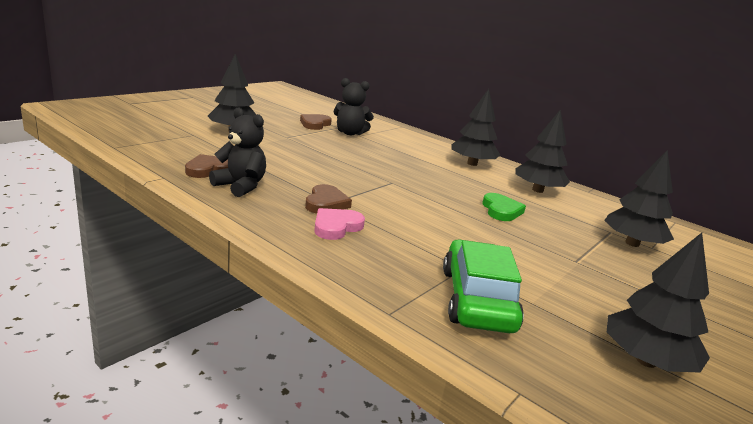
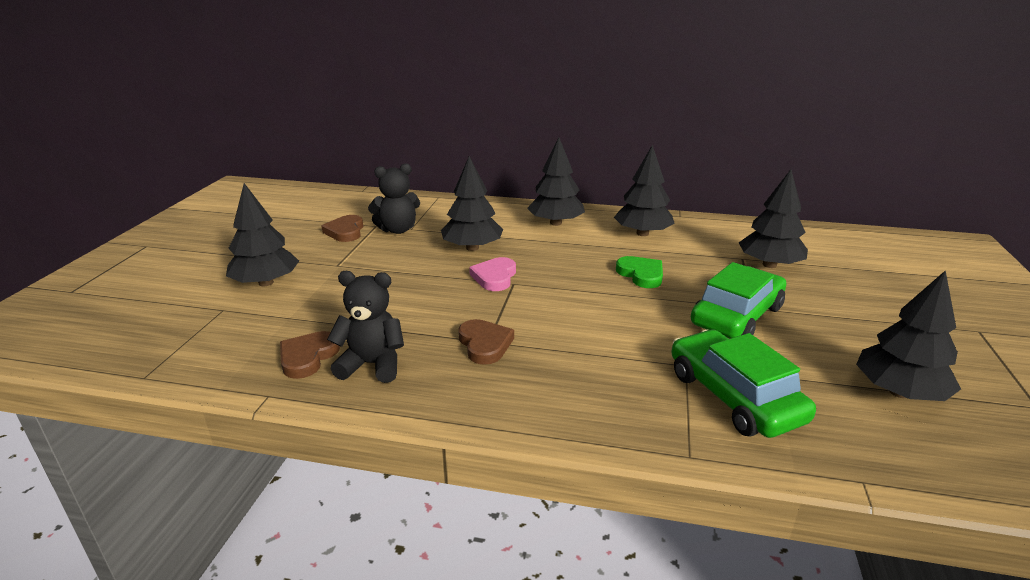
camera: 25 degrees left, 5 degrees up
pink heart [314,208,365,240] -> pink heart moved to [469,257,516,291]
none -> black tree [441,156,503,251]
none -> green car [691,262,786,339]

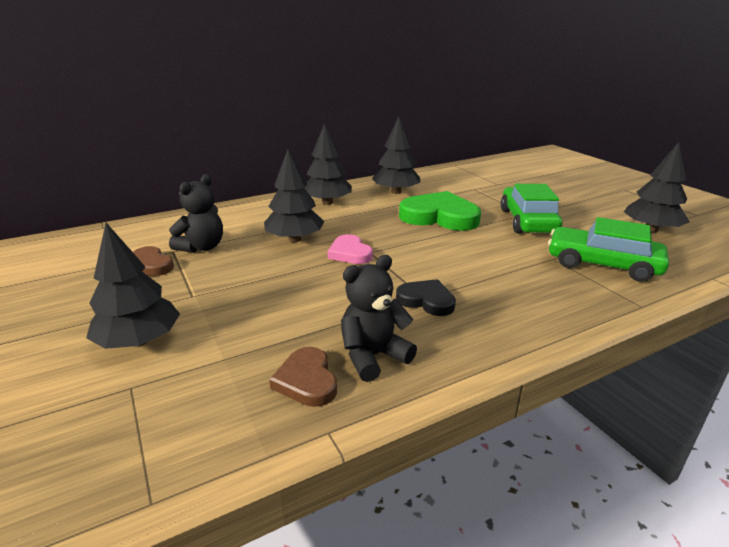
camera: 40 degrees left, 0 degrees up
brown heart [458,319,514,365] -> black heart [396,279,456,316]
green heart [616,256,663,288] -> green heart [399,191,481,231], size x1.82
black tree [738,169,808,268] -> none

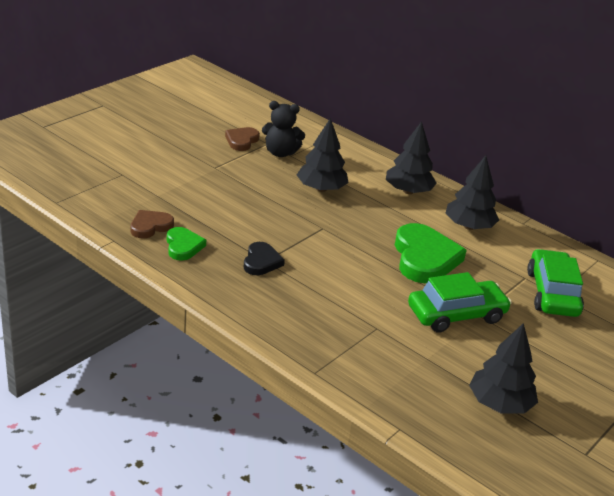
camera: 65 degrees right, 5 degrees up
black tree [86,223,180,349] -> none
pink heart [327,234,373,264] -> none
black teddy bear [341,255,417,382] -> green heart [167,227,206,261]
green car [548,217,669,282] -> green car moved to [527,249,584,317]

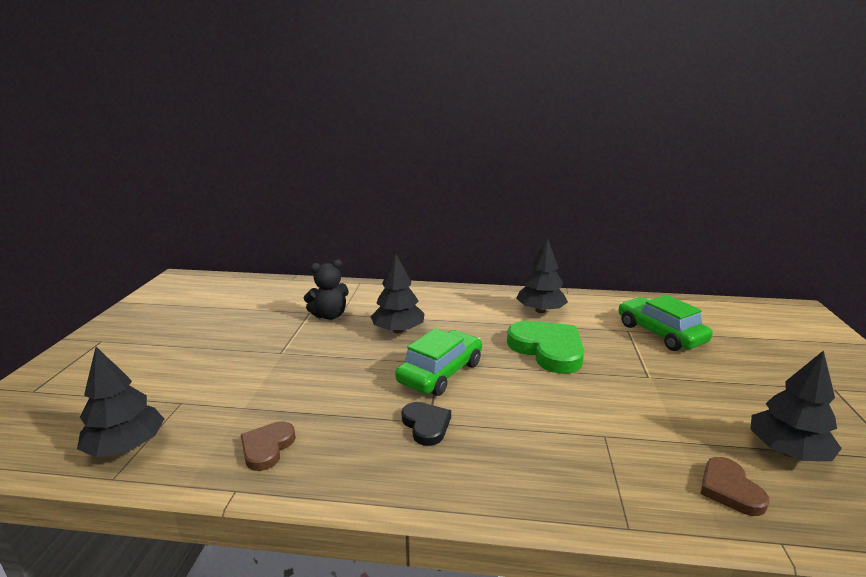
camera: 30 degrees left, 10 degrees down
green heart [167,227,206,261] -> none
brown heart [225,127,260,151] -> brown heart moved to [700,457,770,516]
black tree [386,121,437,194] -> black tree moved to [77,347,164,457]
green car [408,272,512,333] -> green car moved to [395,328,482,396]

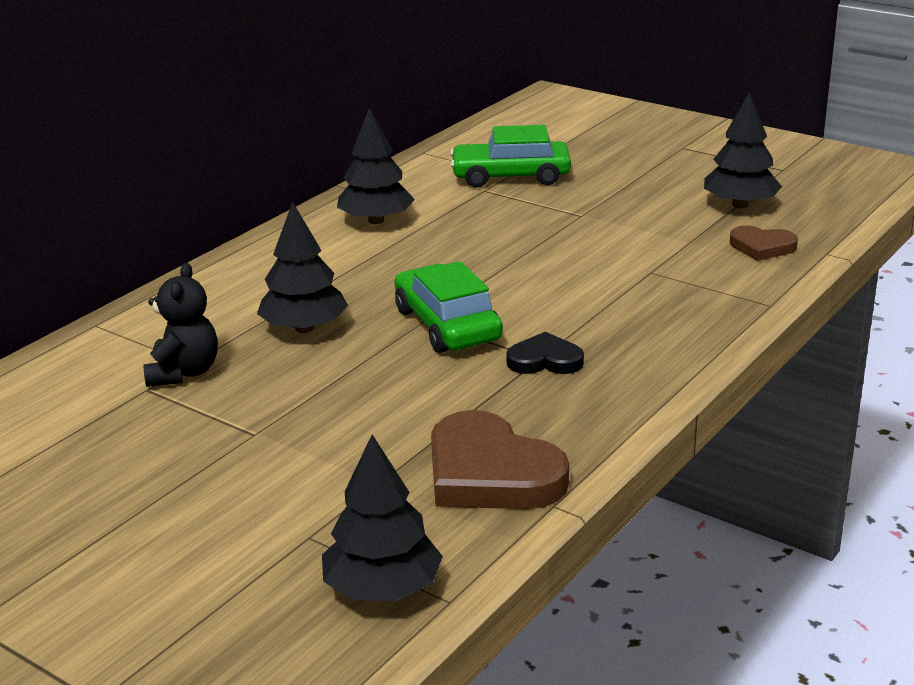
camera: 60 degrees left, 5 degrees up
brown heart [241,421,296,471] -> brown heart [431,410,569,509], size x1.82
green heart [507,321,584,374] -> none

